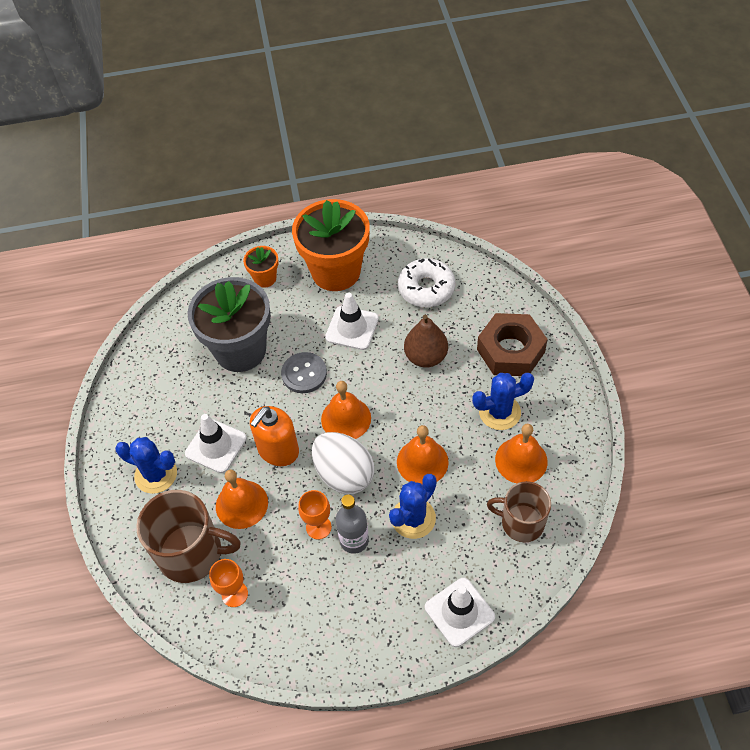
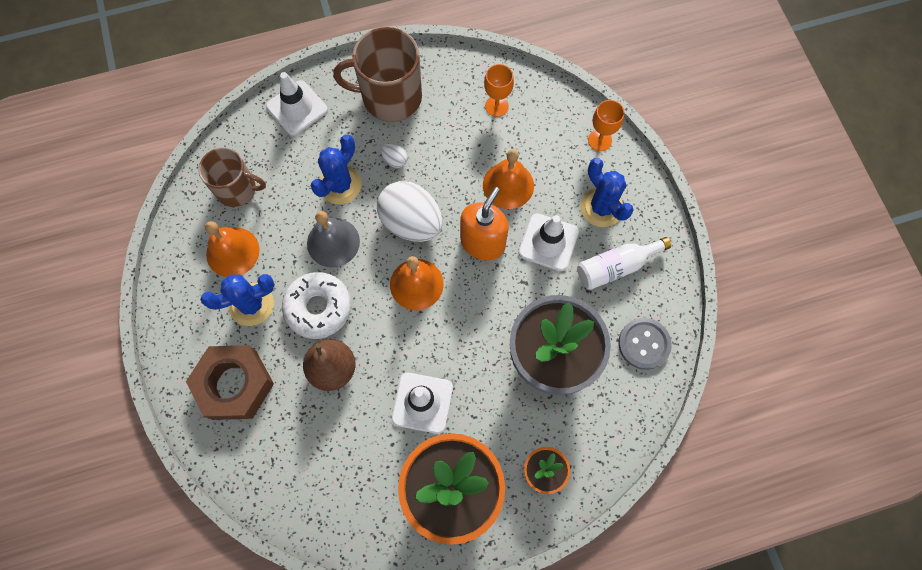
camera: 170 degrees right, 15 degrees up
blue cactus [115,437,177,494] -> blue cactus turned 45 degrees clockwise [580,158,634,227]
brown mug [136,490,241,583] -> brown mug moved to [333,27,422,122]
grey button [281,352,327,393] -> grey button moved to [618,318,672,370]
orange goblet [298,490,332,539] -> orange goblet moved to [588,100,625,151]
grey bottle [336,494,369,554] -> white egg [381,144,408,168]
orange bell [397,425,449,484] -> grey bell [307,211,360,268]
white donut [398,258,455,308] -> white donut moved to [282,272,351,339]
none -> white bottle [577,237,671,290]

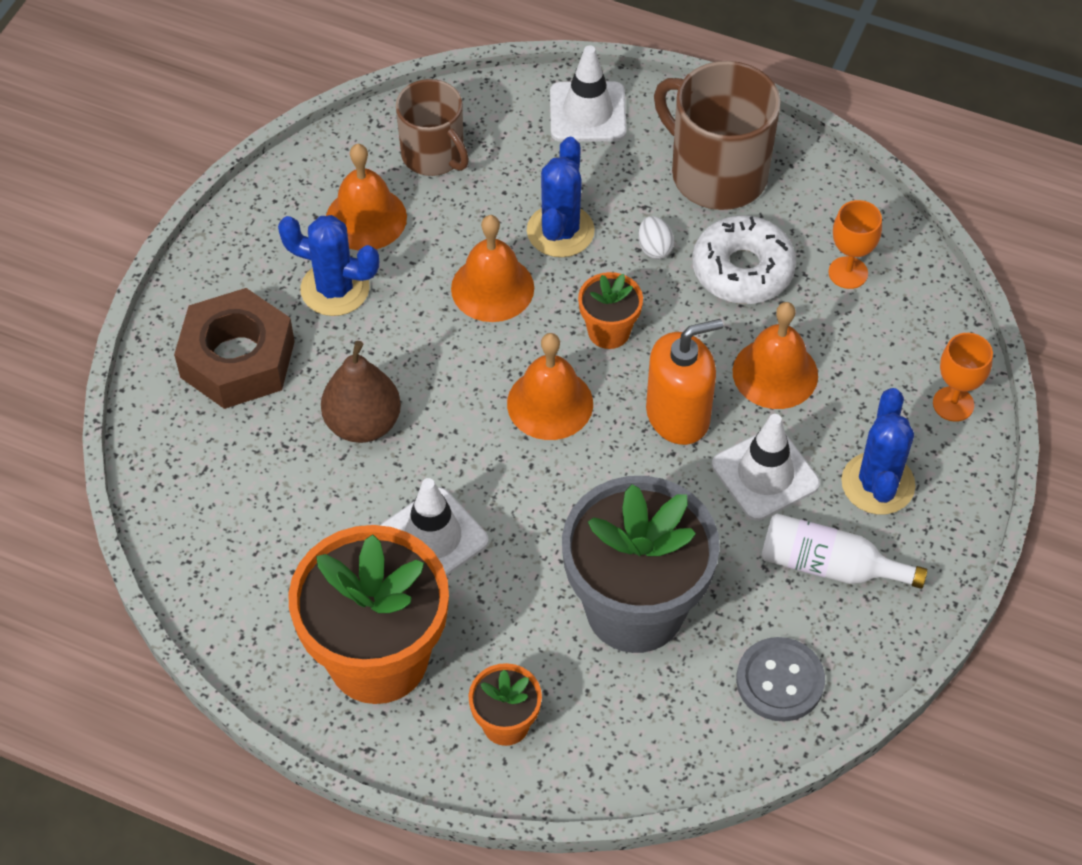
camera: 40 degrees right, 15 degrees down
white donut [282,272,351,339] -> white donut moved to [692,215,796,304]
grey bell [307,211,360,268] -> orange bell [451,215,534,322]
blue cactus [310,135,362,204] -> blue cactus turned 60 degrees counterclockwise [527,137,595,257]
white egg [377,181,443,242] -> orange flower pot [578,272,643,349]

